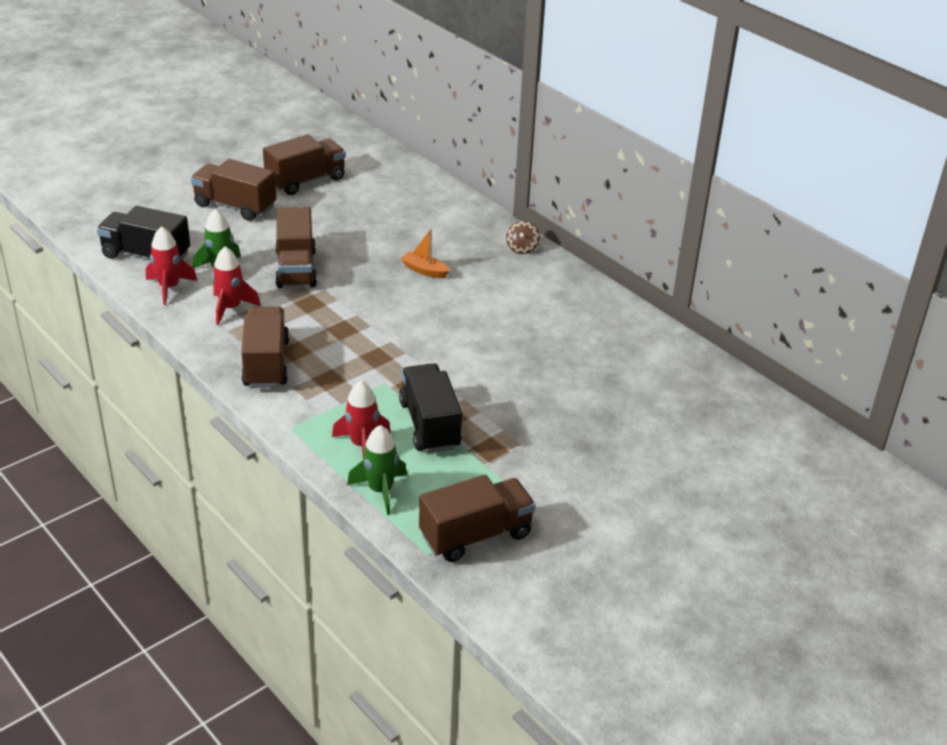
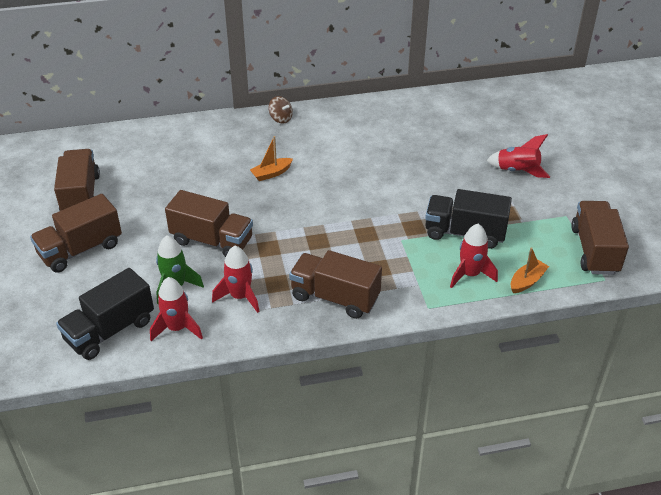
camera: 60 degrees left, 5 degrees up
green rocket [347,425,407,515] -> orange boat [511,247,549,293]
none -> red rocket [486,134,550,178]

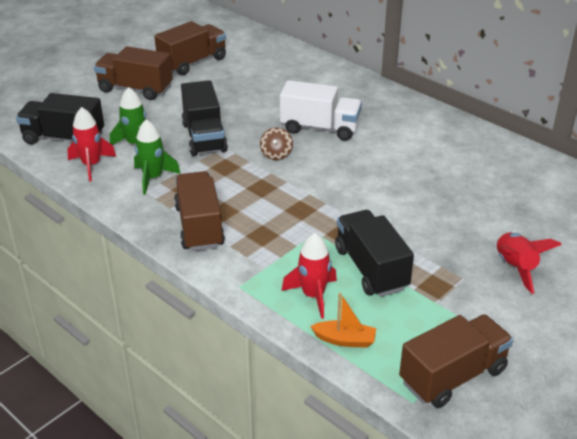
camera: 55 degrees right, 5 degrees down
brown truck [165,190,253,257] -> black truck [181,80,228,156]
red rocket [212,246,259,313] -> green rocket [134,119,181,195]
orange boat [250,136,293,181] -> white truck [280,80,362,141]
brown spinning top [268,96,293,124] -> brown spinning top moved to [260,127,293,160]

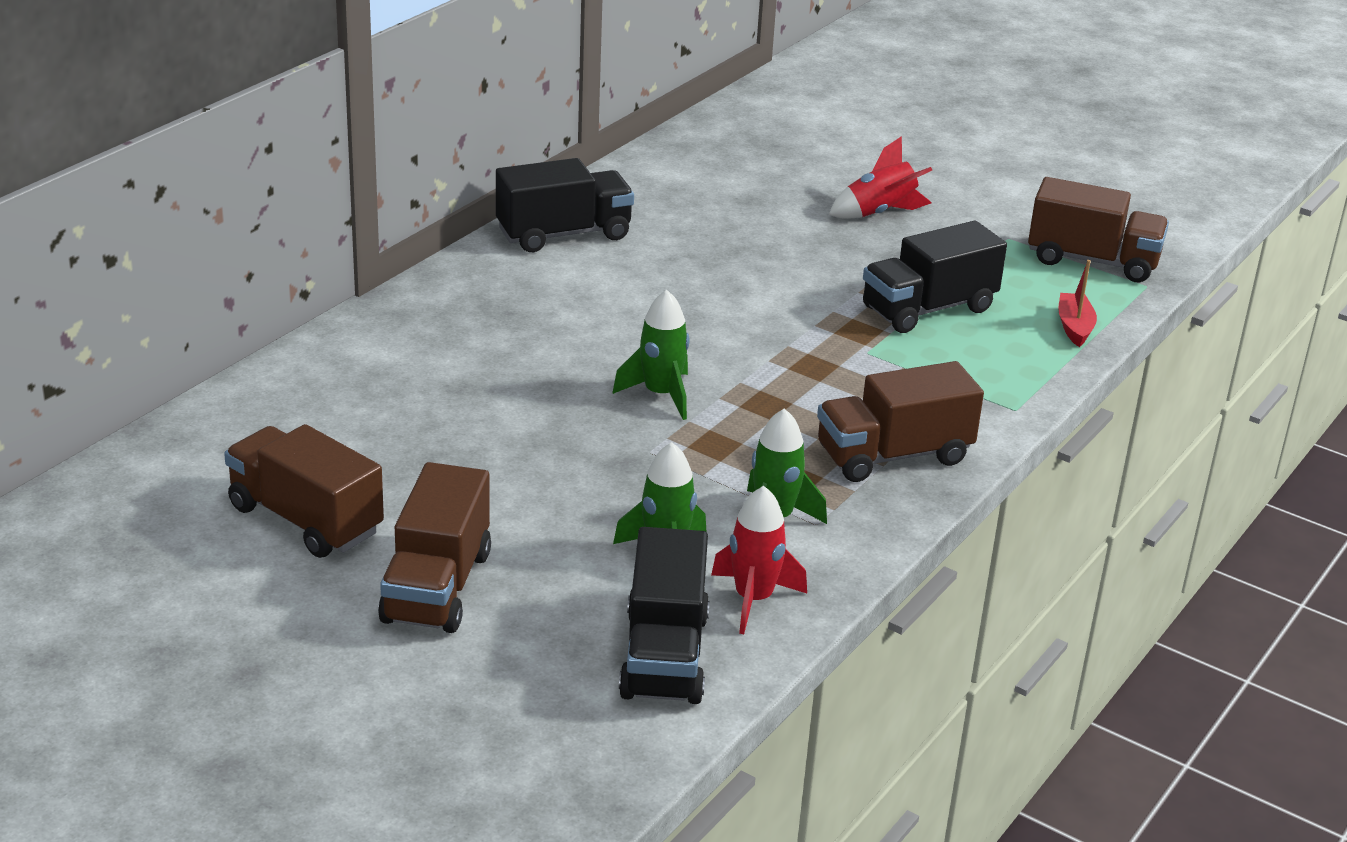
camera: 100 degrees left, 5 degrees down
black truck [181,80,228,156] -> black truck moved to [496,158,634,252]
brown spinning top [260,127,293,160] -> green rocket [612,290,690,420]
white truck [280,80,362,141] -> none
red rocket [282,233,337,319] -> none
orange boat [310,293,376,348] -> red boat [1058,260,1097,347]
brown truck [399,314,513,408] -> brown truck turned 150 degrees clockwise [1028,177,1169,282]

